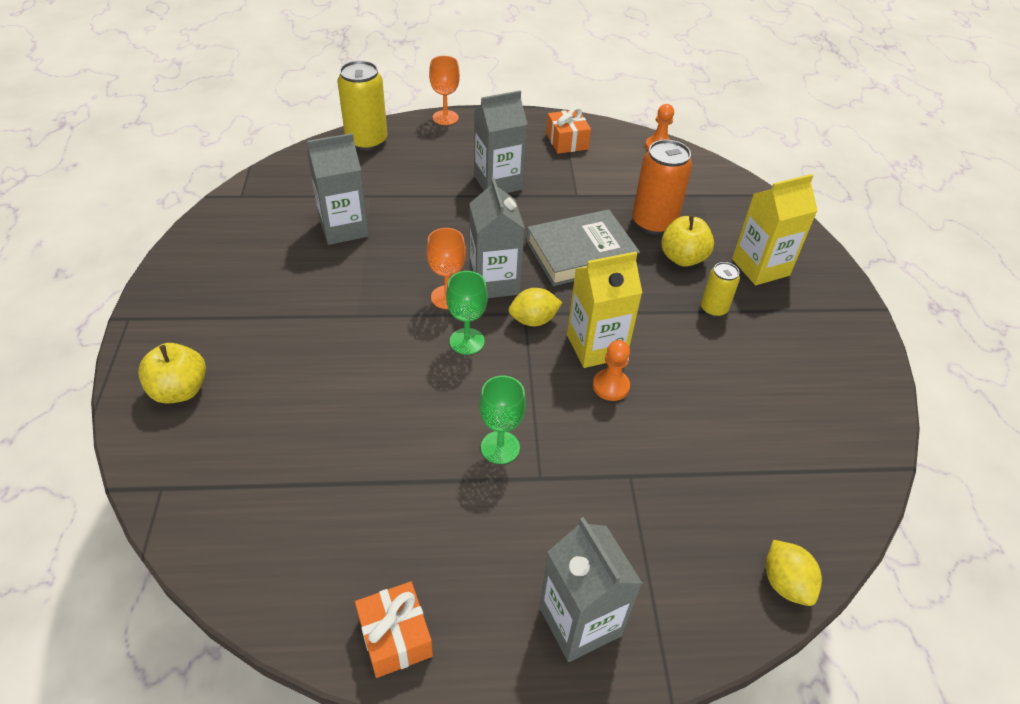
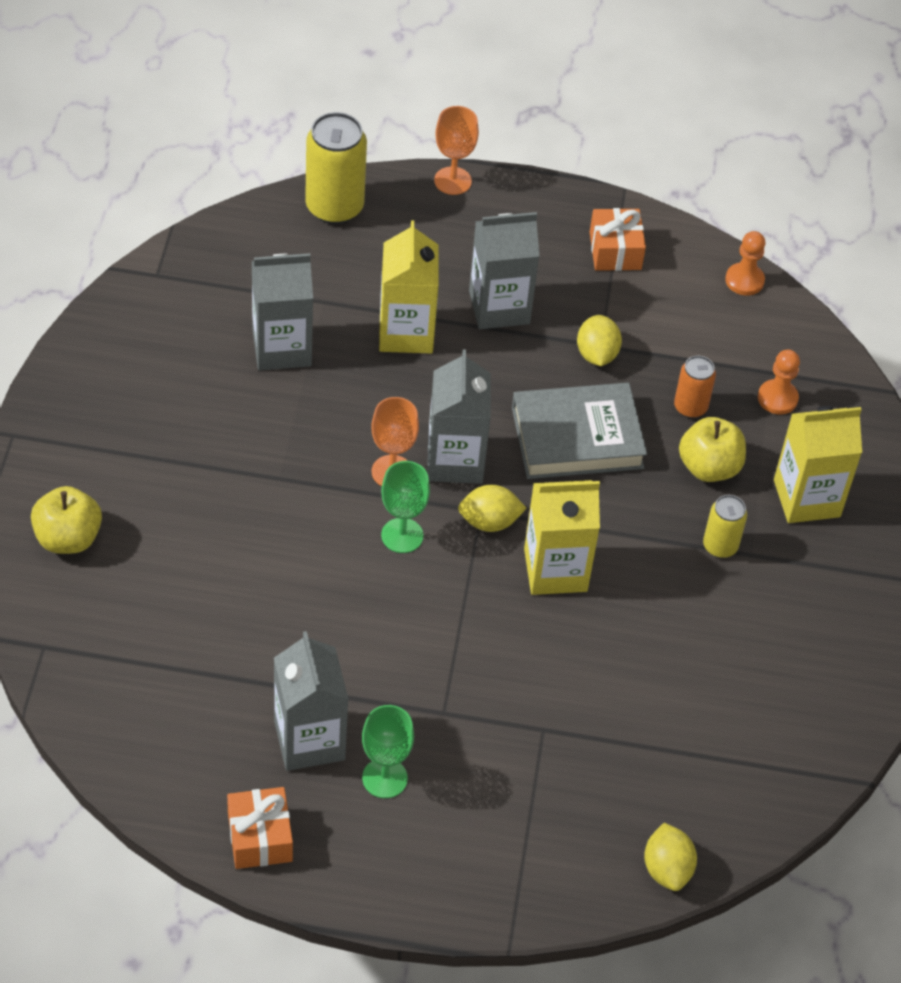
camera: 10 degrees right, 5 degrees up
green goblet [479,376,526,464] -> green goblet moved to [362,705,414,798]
grey carton [539,517,643,662] -> grey carton moved to [274,631,348,771]
orange pawn [593,340,630,401] -> orange pawn moved to [758,350,800,415]
orange can [632,140,692,235] -> orange can [674,356,716,418], size x0.56
none -> yellow carton [379,221,439,353]
none -> yellow lemon [577,315,622,366]

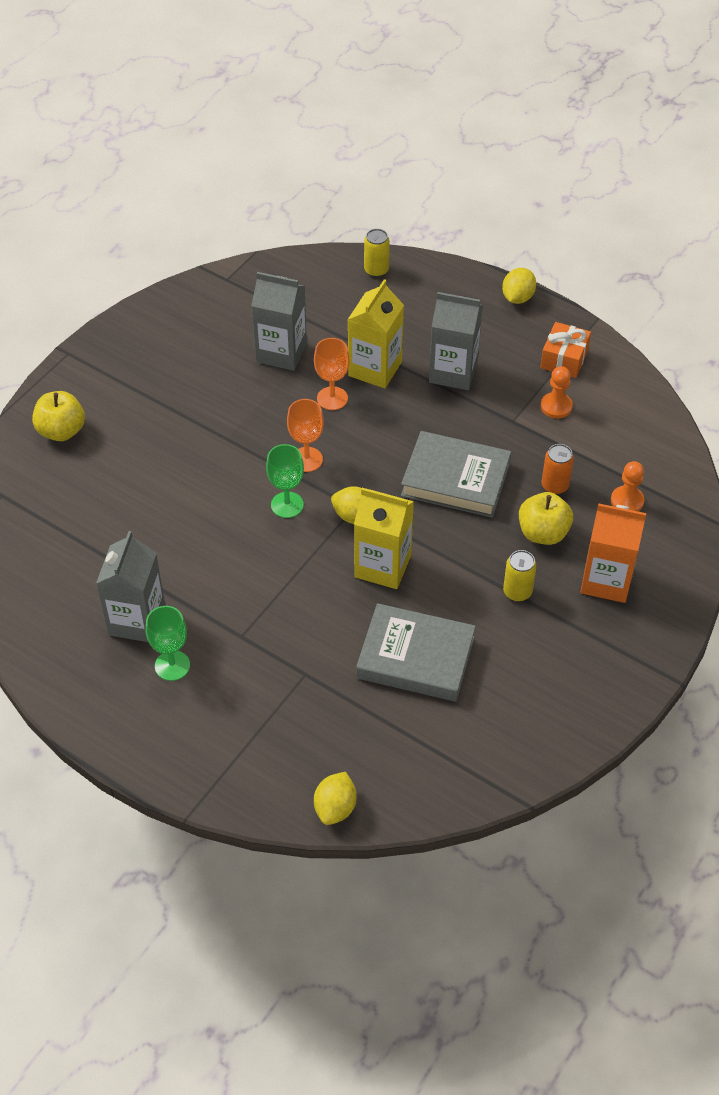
camera: 30 degrees right, 0 degrees up
orange gift [227,787,293,869] -> none
yellow can [305,112,367,224] -> yellow can [364,229,390,277], size x0.56
grey carton [427,349,491,484] -> none
orange goblet [434,106,479,195] -> orange goblet moved to [314,338,350,410]
yellow lemon [577,315,622,366] -> yellow lemon moved to [502,268,536,304]
orange pawn [725,231,766,295] -> orange pawn moved to [541,366,573,419]
yellow carton [774,406,862,523] -> orange carton [580,503,646,603]
none -> grey book [356,603,476,702]

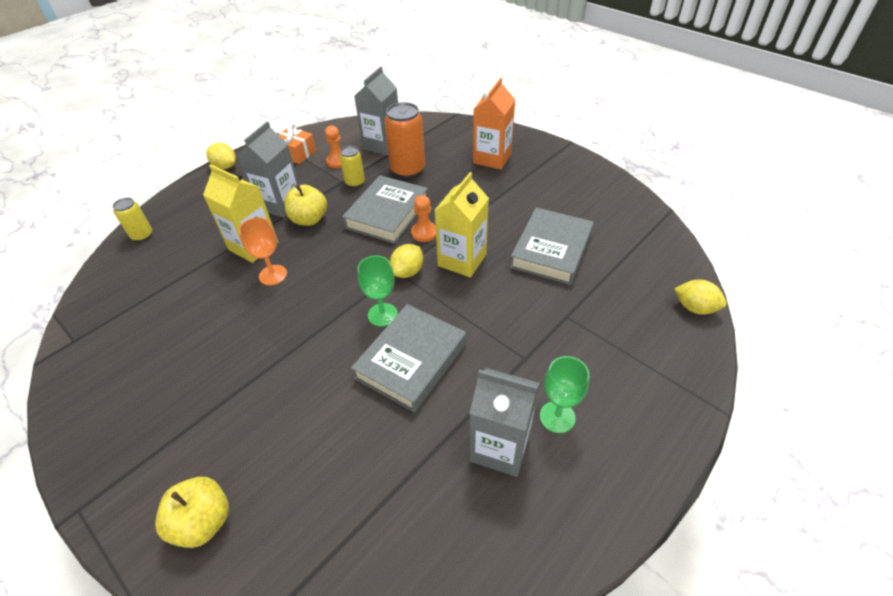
camera: 80 degrees left, 5 degrees down
grey carton [251,272,307,371] -> grey carton moved to [354,66,398,155]
orange goblet [287,399,324,472] -> none
yellow can [503,550,537,601] -> yellow can moved to [340,146,365,188]
yellow apple [519,492,573,545] -> yellow apple moved to [284,184,327,226]
orange can [541,444,574,494] -> orange can [384,102,425,178], size x1.79
orange pawn [611,461,645,512] -> orange pawn moved to [411,195,436,242]
none -> grey book [351,304,466,413]

